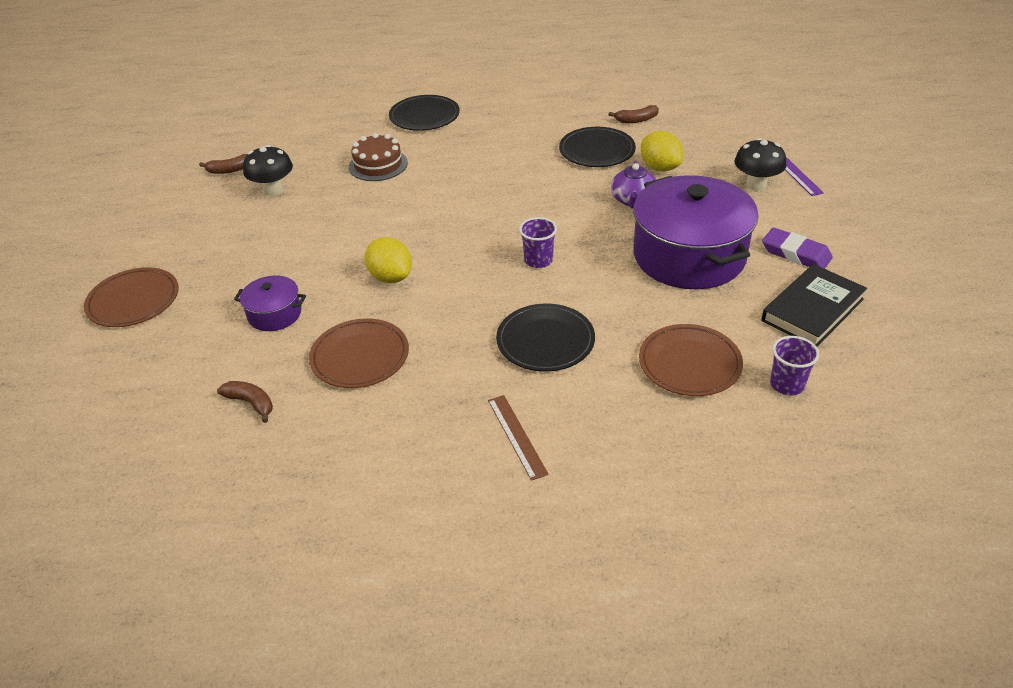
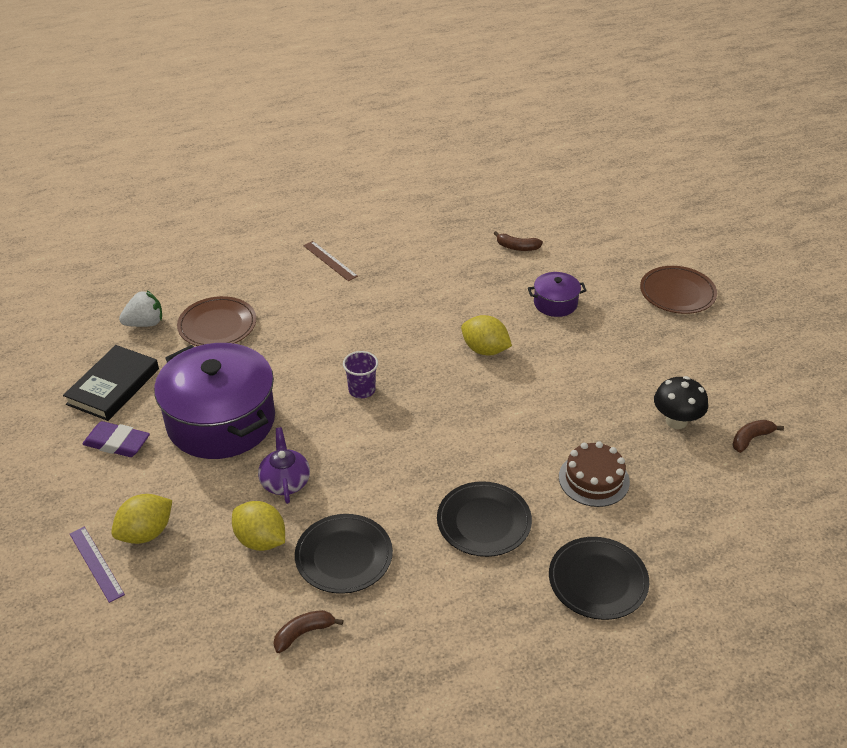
camera: 160 degrees right, 0 degrees up
brown plate [309,318,409,388] -> none
black plate [496,304,595,372] -> black plate moved to [437,481,532,557]
black mushroom [734,138,786,191] -> yellow lemon [111,494,172,544]
purple cup [770,336,819,395] -> white strawberry [119,291,162,327]

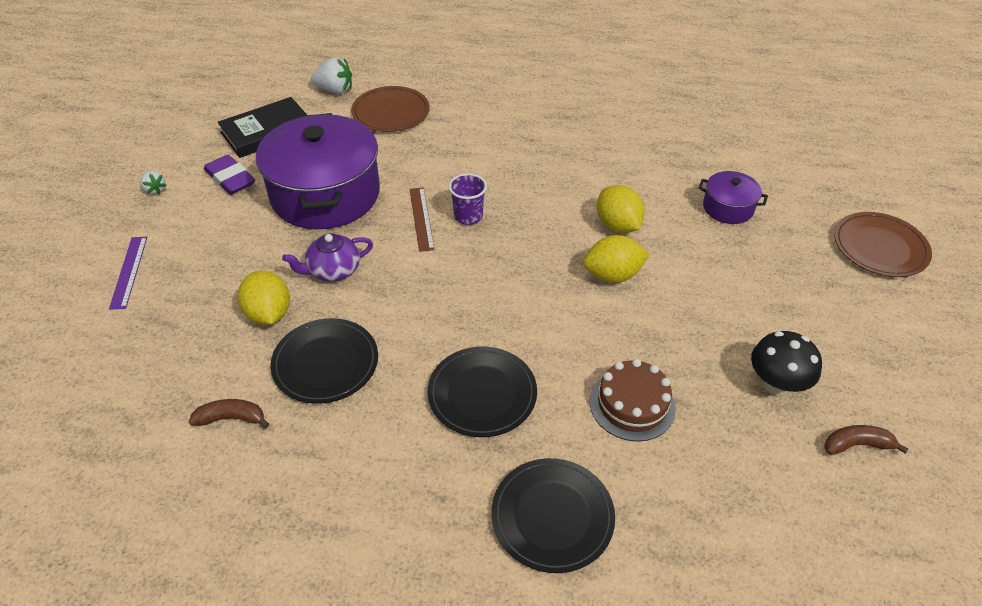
camera: 30 degrees right, 5 degrees up
yellow lemon [111,494,172,544] -> yellow lemon moved to [583,235,650,283]
purple teapot [258,427,310,504] -> purple teapot turned 135 degrees counterclockwise [282,234,373,282]
brown ruler [303,241,358,281] -> brown ruler moved to [409,187,435,252]
brown banana [494,231,543,251] -> none
none -> white strawberry [141,171,167,194]

